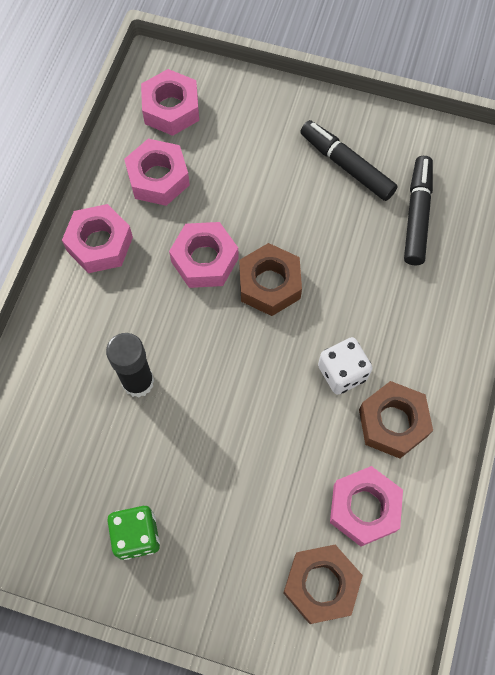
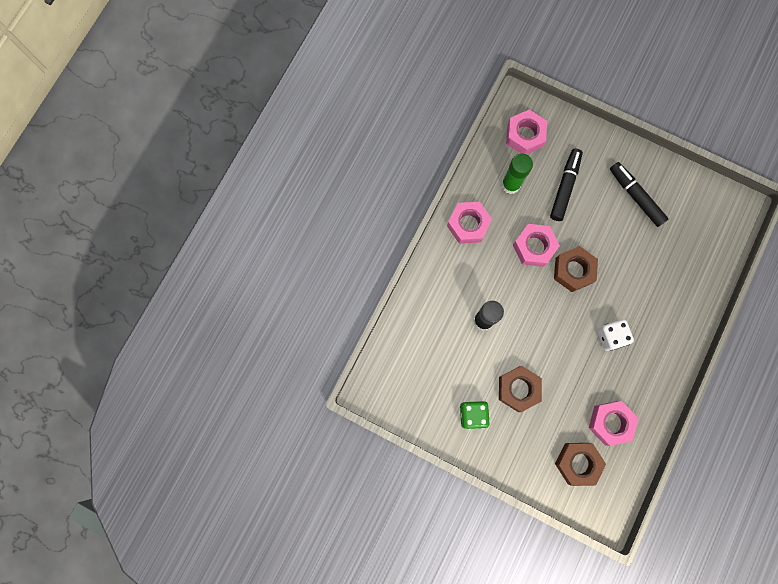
camera: 10 degrees right, 10 degrees up
pink nut [124,139,190,206] -> green glue stick [501,154,533,194]
brown nut [359,381,433,458] -> brown nut moved to [499,366,542,412]
black marker [404,156,433,265] -> black marker moved to [550,149,583,221]

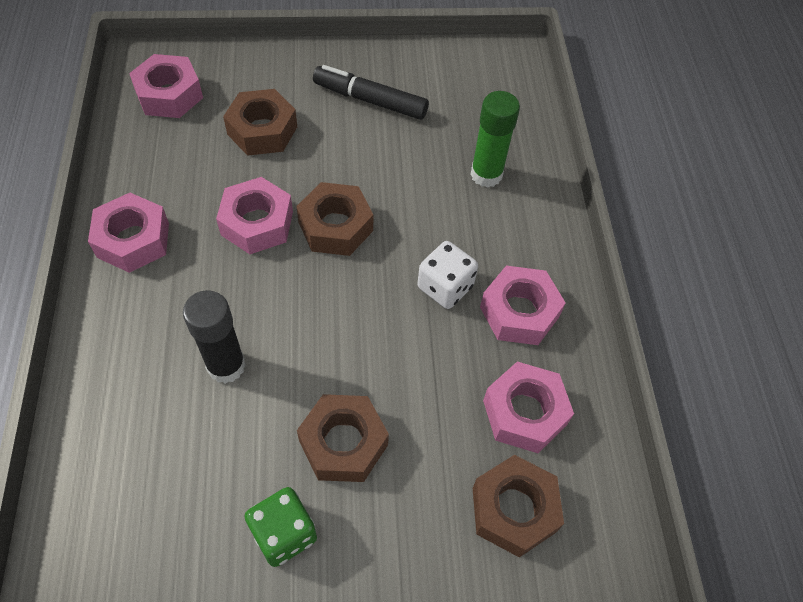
camera: 35 degrees left, 20 degrees down
green glue stick [501,154,533,194] -> green glue stick moved to [470,91,520,188]
black marker [550,149,583,221] -> brown nut [223,89,297,156]
none -> pink nut [480,266,566,345]

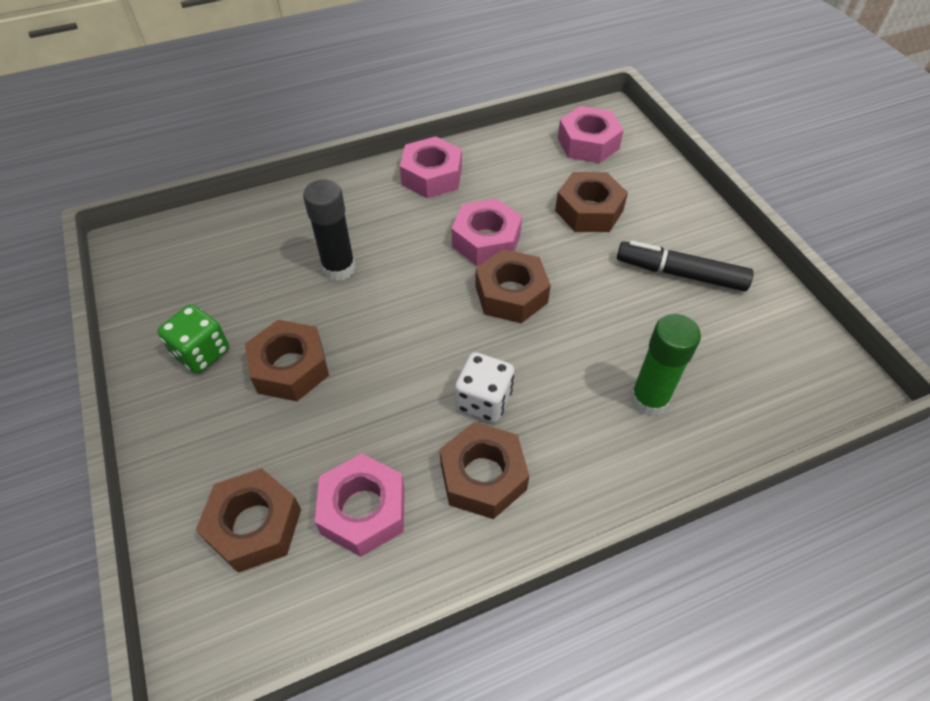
camera: 75 degrees right, 5 degrees down
black marker [313,65,429,120] -> black marker turned 75 degrees counterclockwise [617,241,754,291]
pink nut [480,266,566,345] -> brown nut [440,422,529,519]

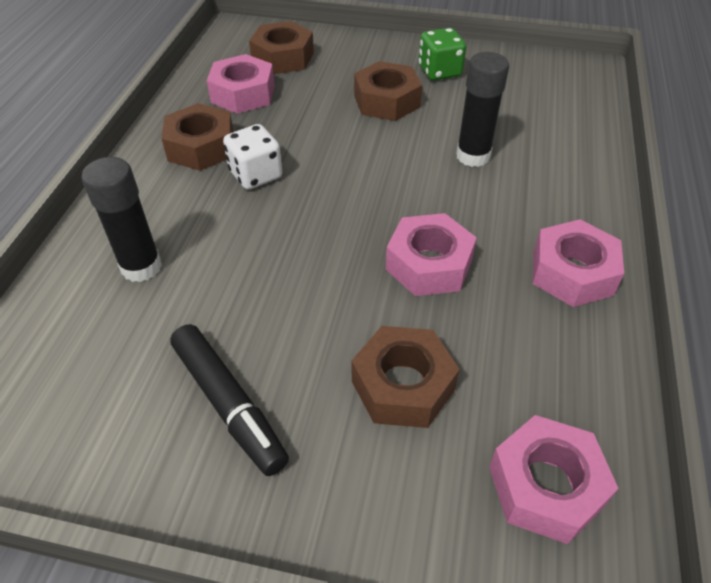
camera: 125 degrees right, 5 degrees down
brown nut [475,249,551,323] -> none
black marker [617,241,754,291] -> black marker turned 90 degrees clockwise [170,324,289,476]
green glue stick [630,314,701,417] -> black glue stick [82,157,162,282]

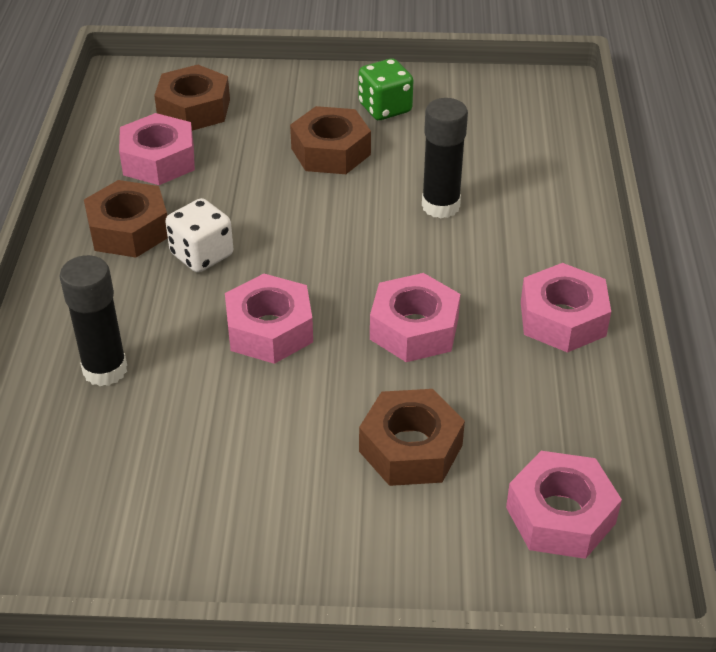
camera: 10 degrees left, 5 degrees down
black marker [170,324,289,476] -> none
none -> pink nut [225,274,313,364]

